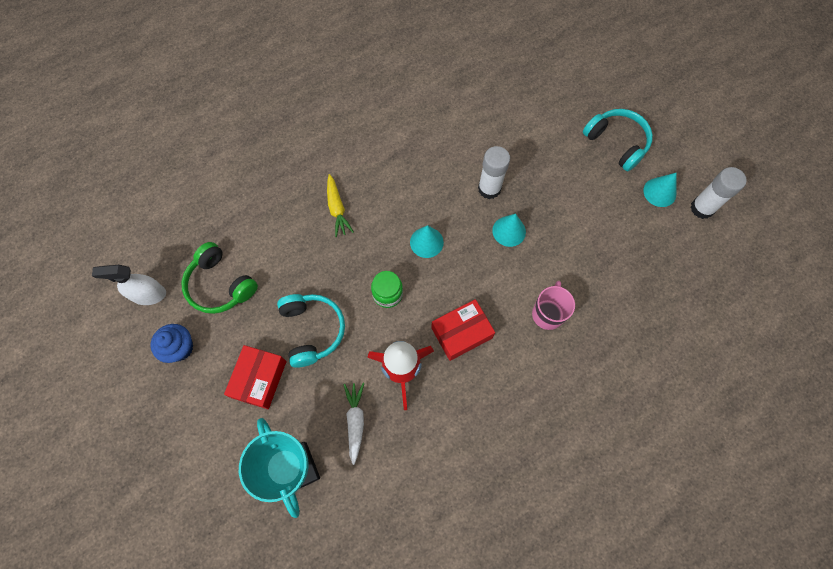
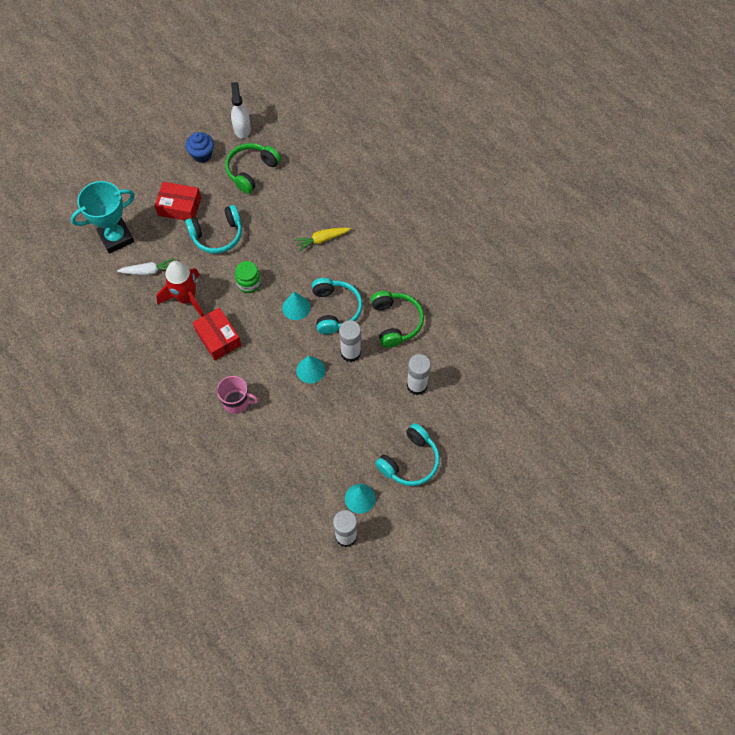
camera: 85 degrees right, 5 degrees down
none -> turquoise headphones [312,278,363,334]
none -> green headphones [371,291,424,348]
none -> white glue stick [407,354,431,395]

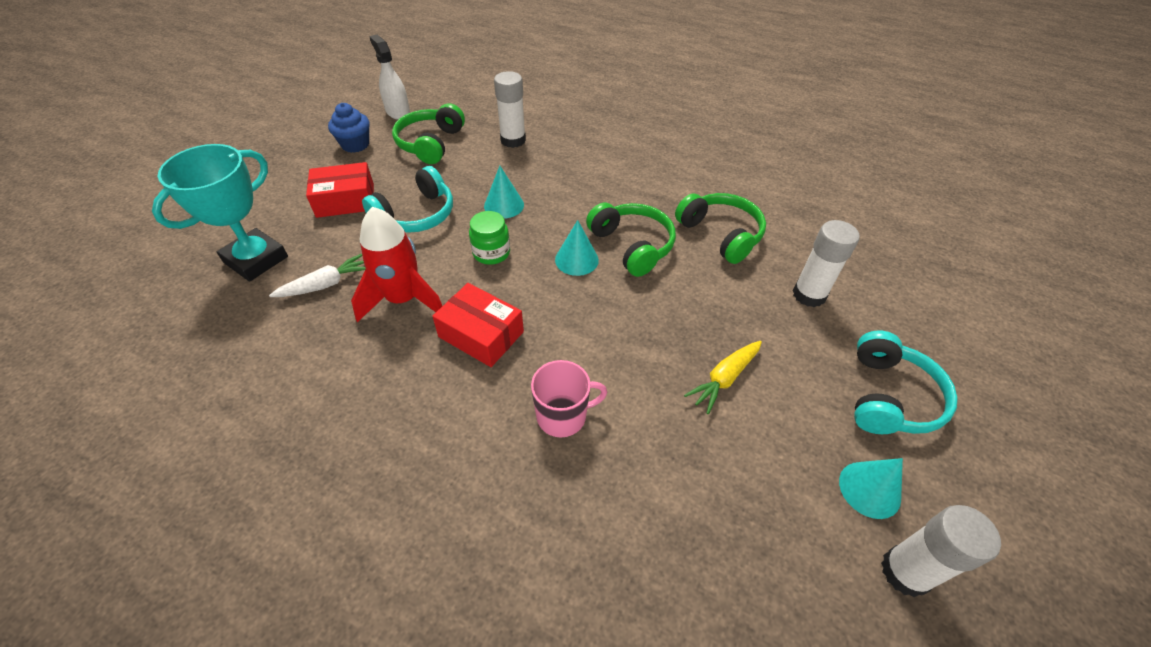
camera: 25 degrees left, 15 degrees down
yellow carrot [294,227,350,252] -> yellow carrot moved to [684,341,762,414]
turquoise cone [296,356,325,384] -> turquoise cone moved to [484,166,524,219]
turquoise headphones [312,278,363,334] -> green headphones [586,203,676,277]
white glue stick [339,320,361,362] -> white glue stick moved to [494,71,526,148]

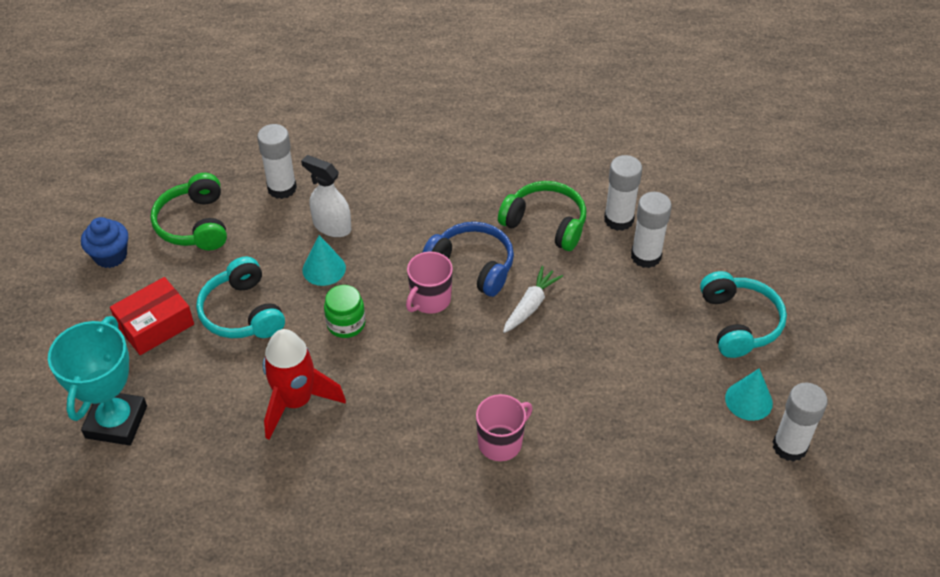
camera: 25 degrees left, 0 degrees up
white carrot [269,254,366,297] -> white carrot moved to [503,266,563,333]
turquoise headphones [362,166,453,233] -> turquoise headphones turned 135 degrees clockwise [196,256,285,338]
white spray bottle [369,35,410,120] -> white spray bottle moved to [301,155,351,237]
red box [432,283,524,367] -> none
turquoise cone [555,220,599,276] -> pink mug [406,251,453,314]
green headphones [586,203,676,277] -> blue headphones [422,222,514,297]
yellow carrot [684,341,762,414] -> none
none -> white glue stick [604,155,642,231]

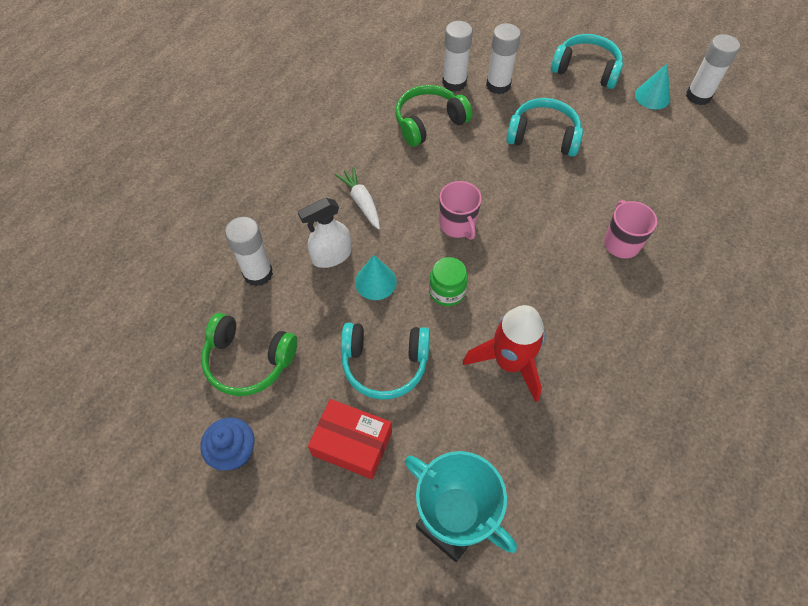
camera: 60 degrees left, 10 degrees up
red box [110,277,194,355] -> red box turned 60 degrees counterclockwise [308,399,392,479]
blue headphones [422,222,514,297] -> none
white carrot [503,266,563,333] -> white carrot moved to [335,167,380,230]
none -> turquoise headphones [506,98,583,157]

